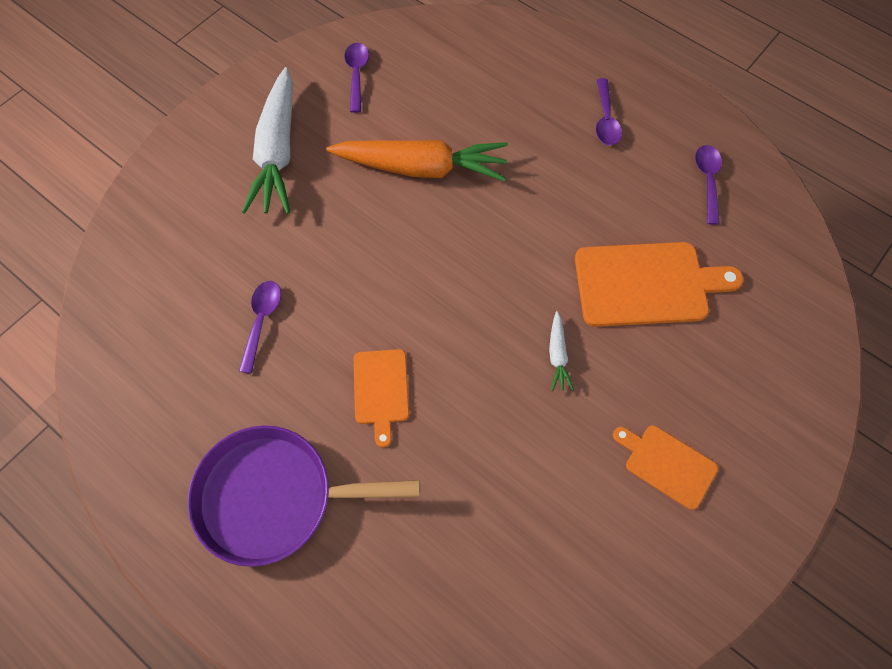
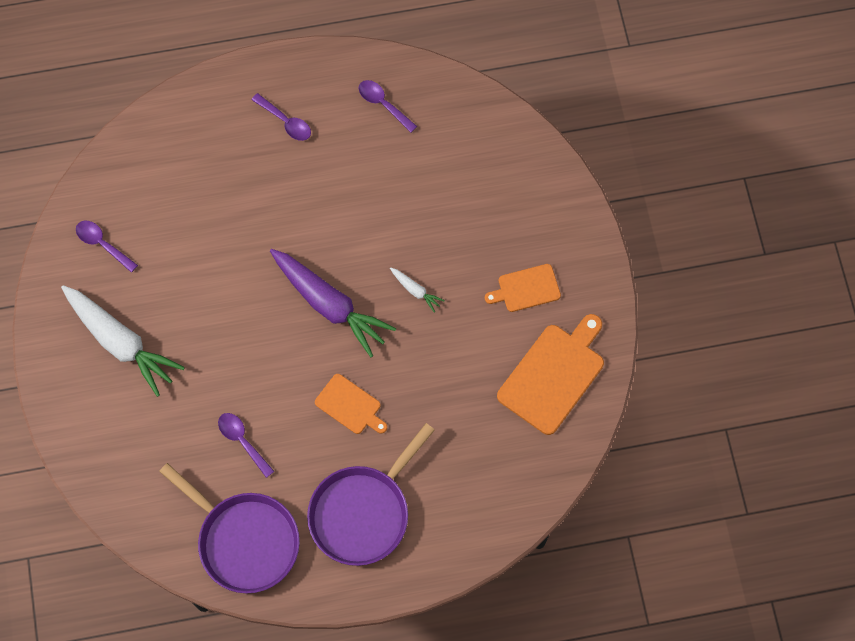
camera: 50 degrees left, 5 degrees up
orange carrot [326,140,508,181] -> none
orange cutting board [575,242,744,327] -> orange cutting board moved to [497,314,604,435]
none -> purple pan [159,463,300,594]
none -> purple carrot [270,249,396,357]

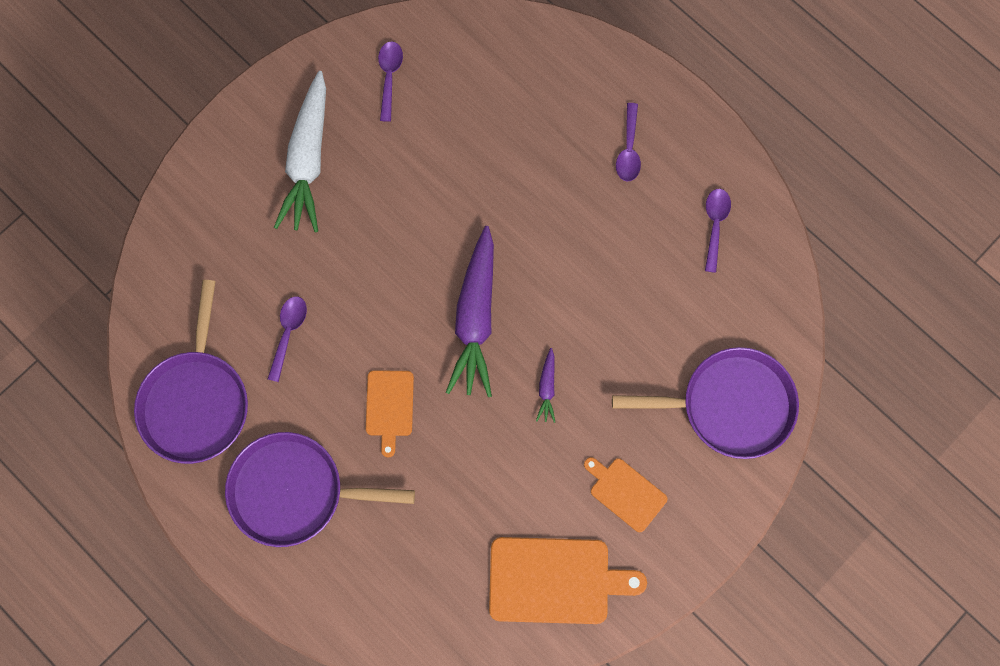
camera: 55 degrees right, 5 degrees up
white carrot [390,267,445,313] -> purple carrot [536,348,555,423]
none -> purple pan [612,347,799,459]

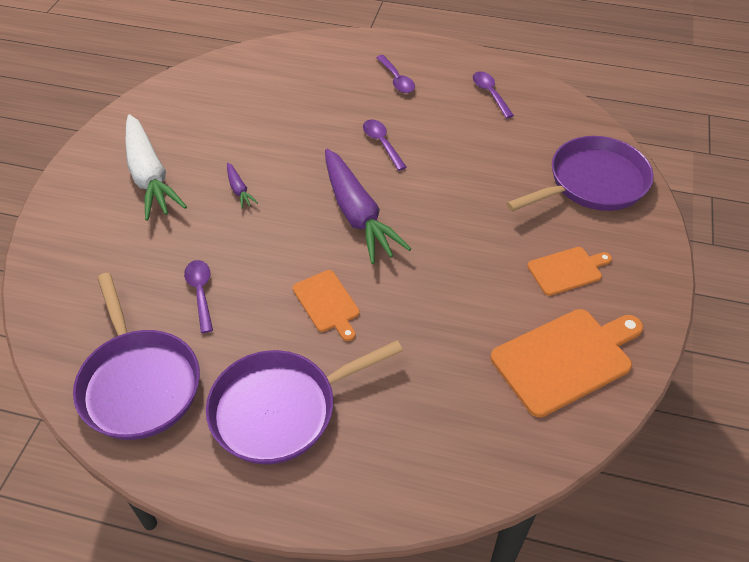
camera: 30 degrees left, 25 degrees down
purple spoon [378,41,403,122] -> purple spoon moved to [363,119,407,171]
purple carrot [536,348,555,423] -> purple carrot moved to [227,163,258,209]
orange cutting board [584,457,667,532] -> orange cutting board turned 150 degrees clockwise [527,247,612,296]

